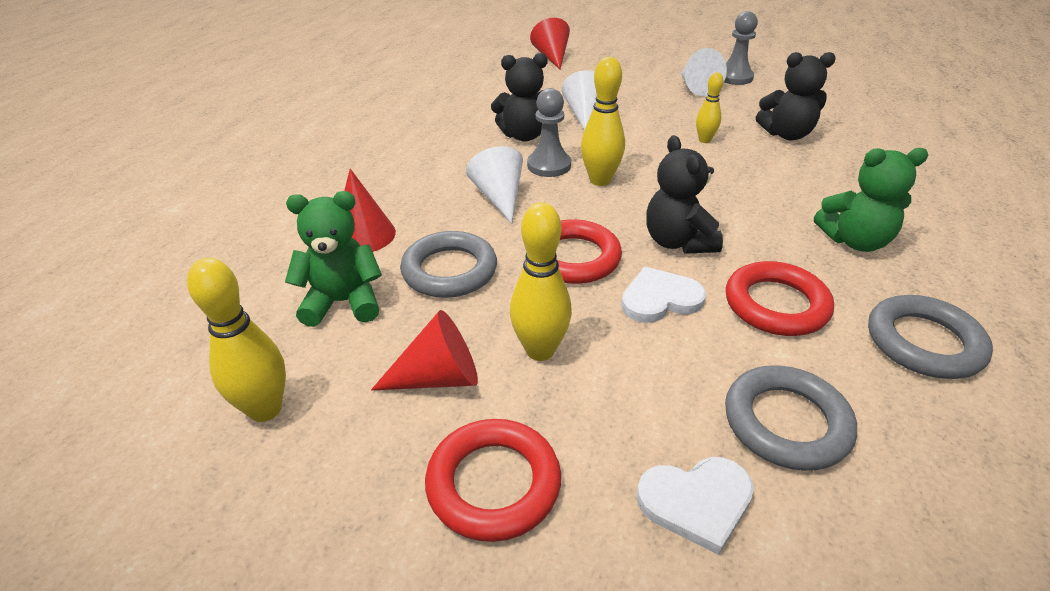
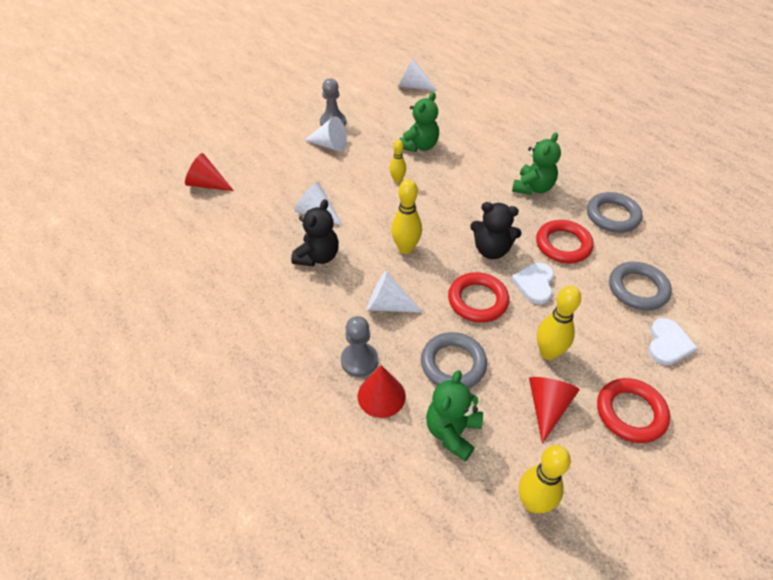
camera: 60 degrees left, 10 degrees up
grey pawn [527,88,571,177] -> grey pawn moved to [341,316,378,377]
black teddy bear [756,52,836,140] -> green teddy bear [399,92,439,152]
none -> white cone [398,58,437,91]

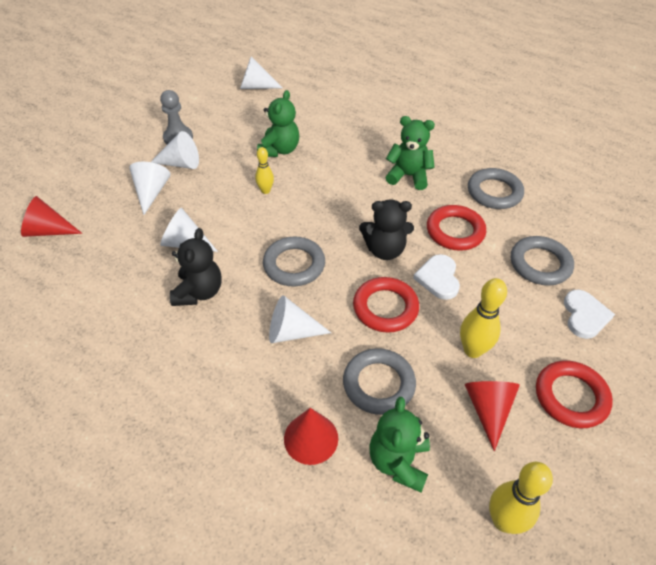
camera: 15 degrees left, 0 degrees up
grey pawn [341,316,378,377] -> none
yellow bowling pin [391,179,422,254] -> grey ring [263,237,325,286]
green teddy bear [512,132,561,195] -> green teddy bear turned 90 degrees counterclockwise [386,116,435,190]
none -> white cone [129,162,171,215]

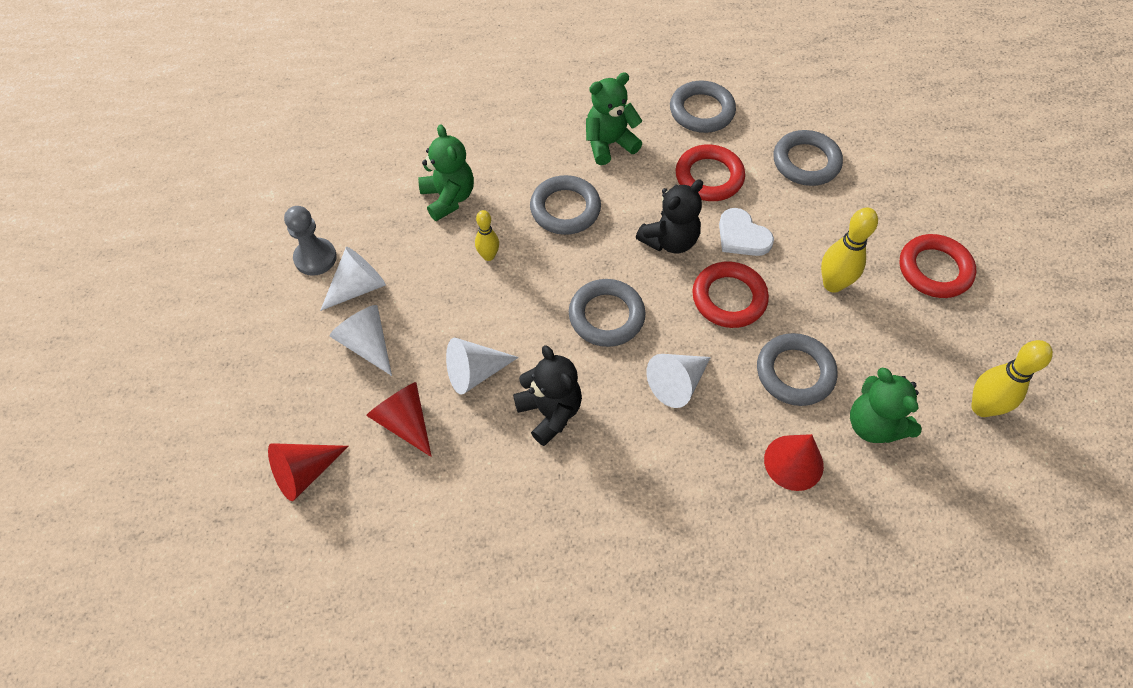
camera: 40 degrees left, 10 degrees up
white cone [240,57,282,89] -> none
red cone [465,381,520,451] -> red cone moved to [366,382,432,457]
white heart [564,290,615,339] -> none
none -> grey ring [530,175,601,235]

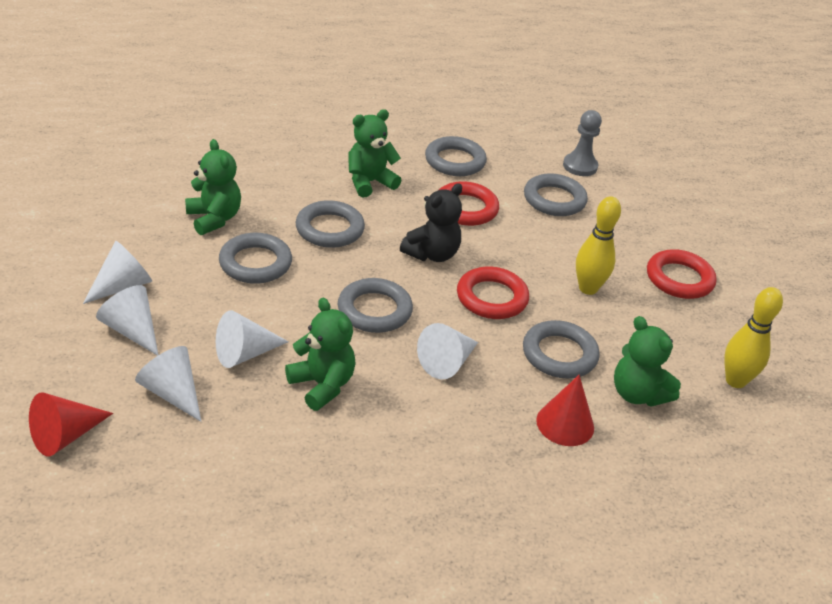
camera: 10 degrees left, 20 degrees down
grey pawn [284,206,337,276] -> grey pawn moved to [563,110,602,176]
red cone [366,382,432,457] -> white cone [135,346,202,422]
yellow bowling pin [475,210,499,261] -> grey ring [219,233,292,284]
black teddy bear [513,345,582,446] -> green teddy bear [285,298,356,411]
white heart [719,208,774,256] -> none

